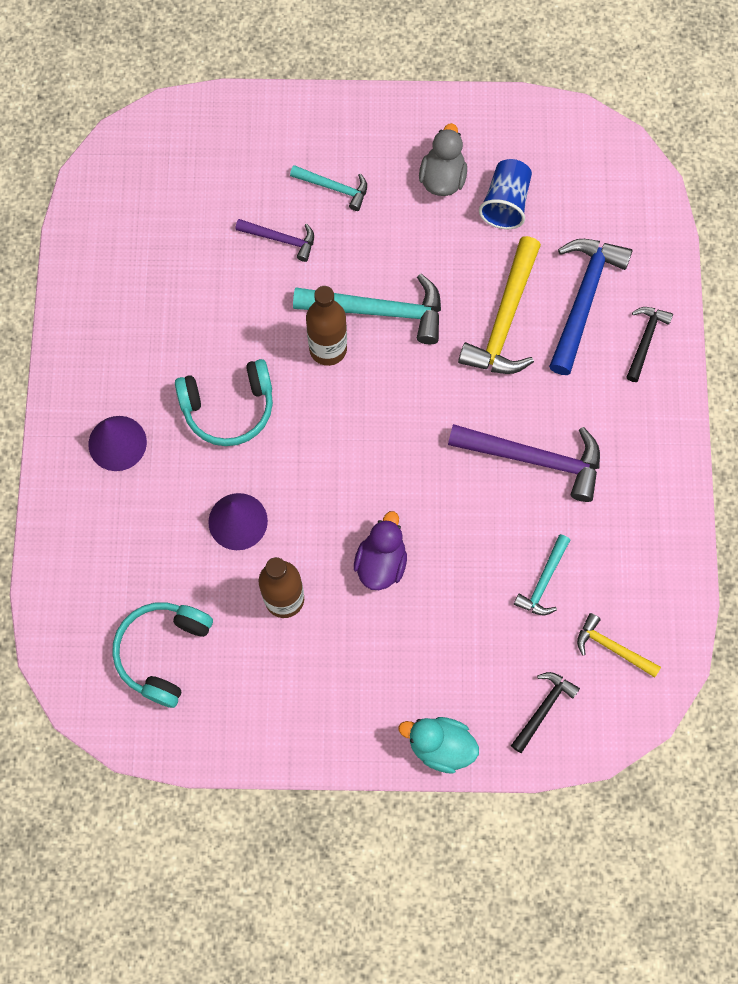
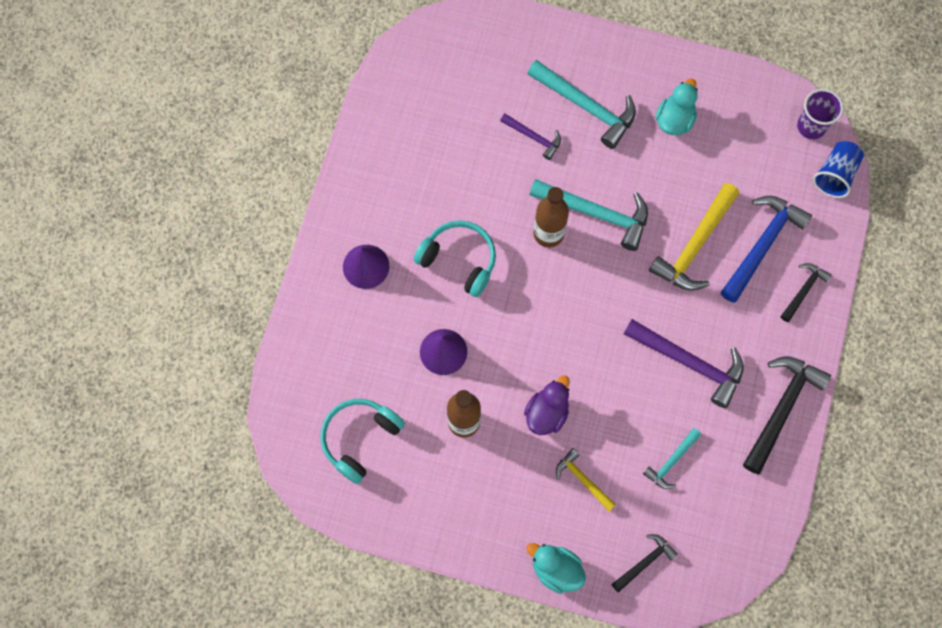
camera: 15 degrees right, 0 degrees up
turquoise headphones [175,359,273,446] -> turquoise headphones turned 150 degrees counterclockwise [414,220,496,297]
turquoise hammer [290,165,367,211] -> turquoise hammer [527,60,636,149], size x1.82
grey duck [419,123,467,196] -> turquoise duck [655,79,698,135]
blue cup [479,159,532,229] -> blue cup moved to [813,141,864,198]
yellow hammer [577,613,661,678] -> yellow hammer moved to [556,448,616,511]
none -> black hammer [743,356,831,474]
none -> purple cup [797,89,843,139]

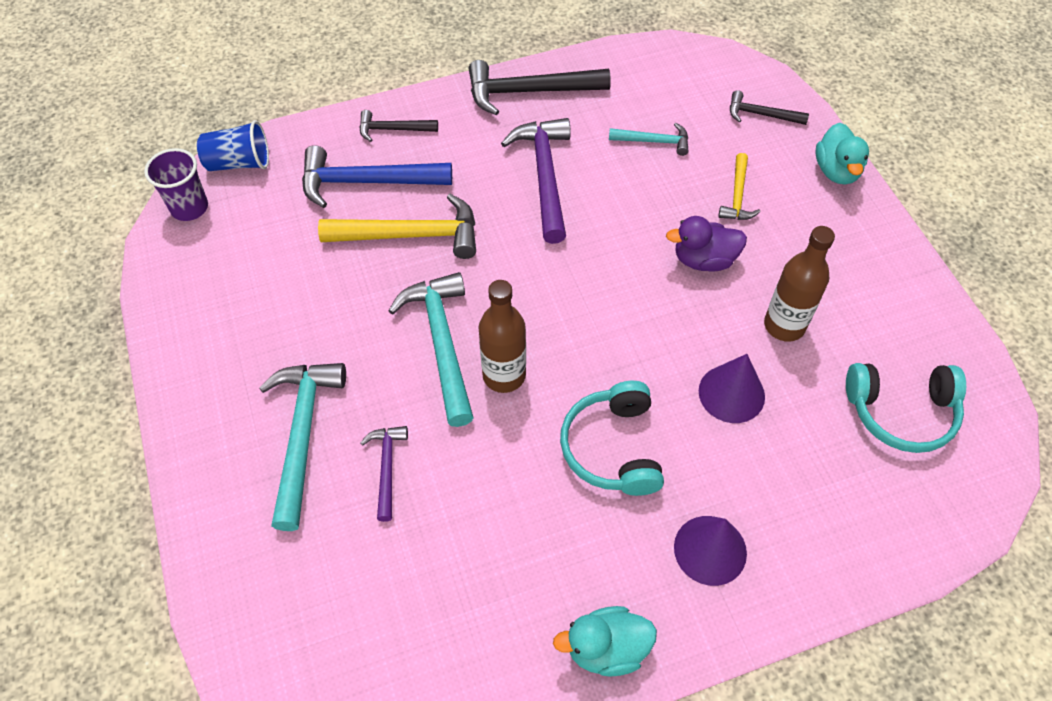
camera: 125 degrees left, 15 degrees down
turquoise duck [655,79,698,135] -> turquoise duck moved to [553,606,657,677]

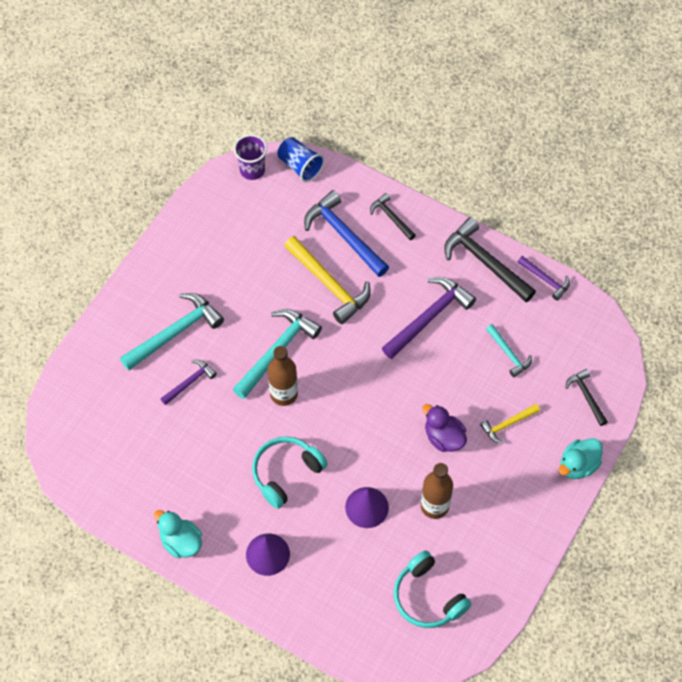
camera: 50 degrees right, 5 degrees up
none -> purple hammer [518,256,570,301]

